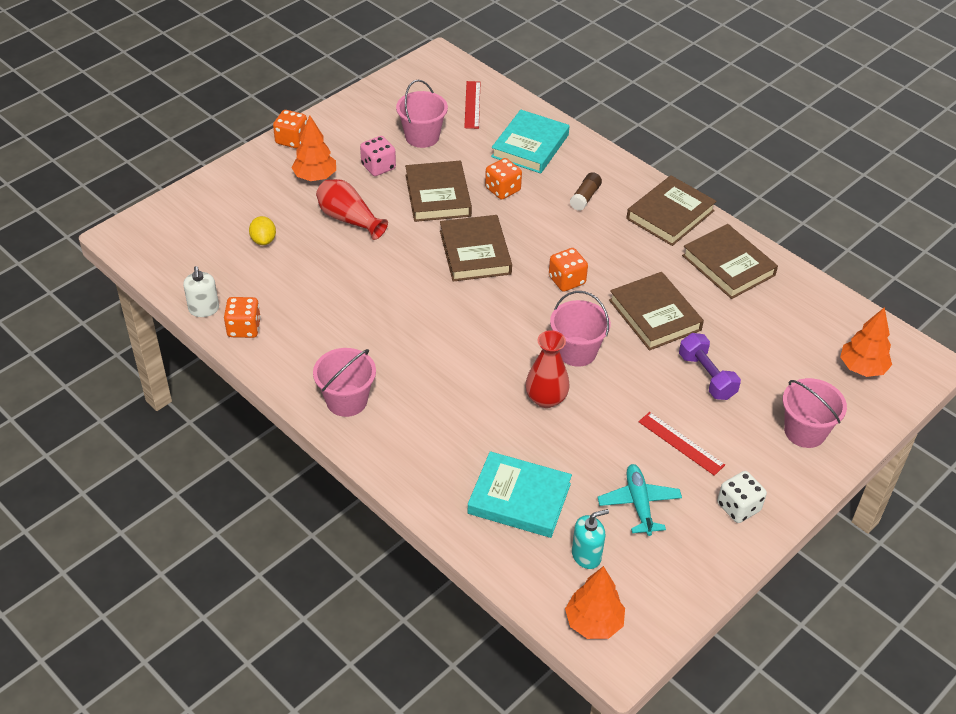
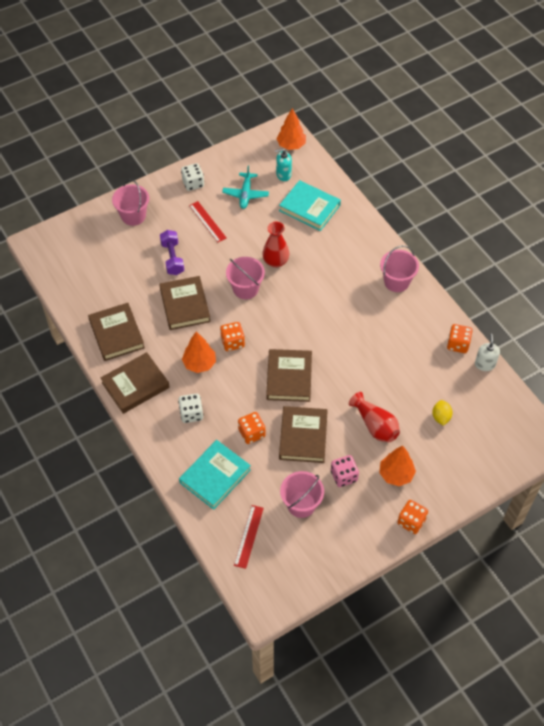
camera: 165 degrees left, 10 degrees up
brown glue stick [570,172,602,211] -> white dice [178,393,204,423]
orange tree [840,307,892,377] -> orange tree moved to [182,331,216,373]

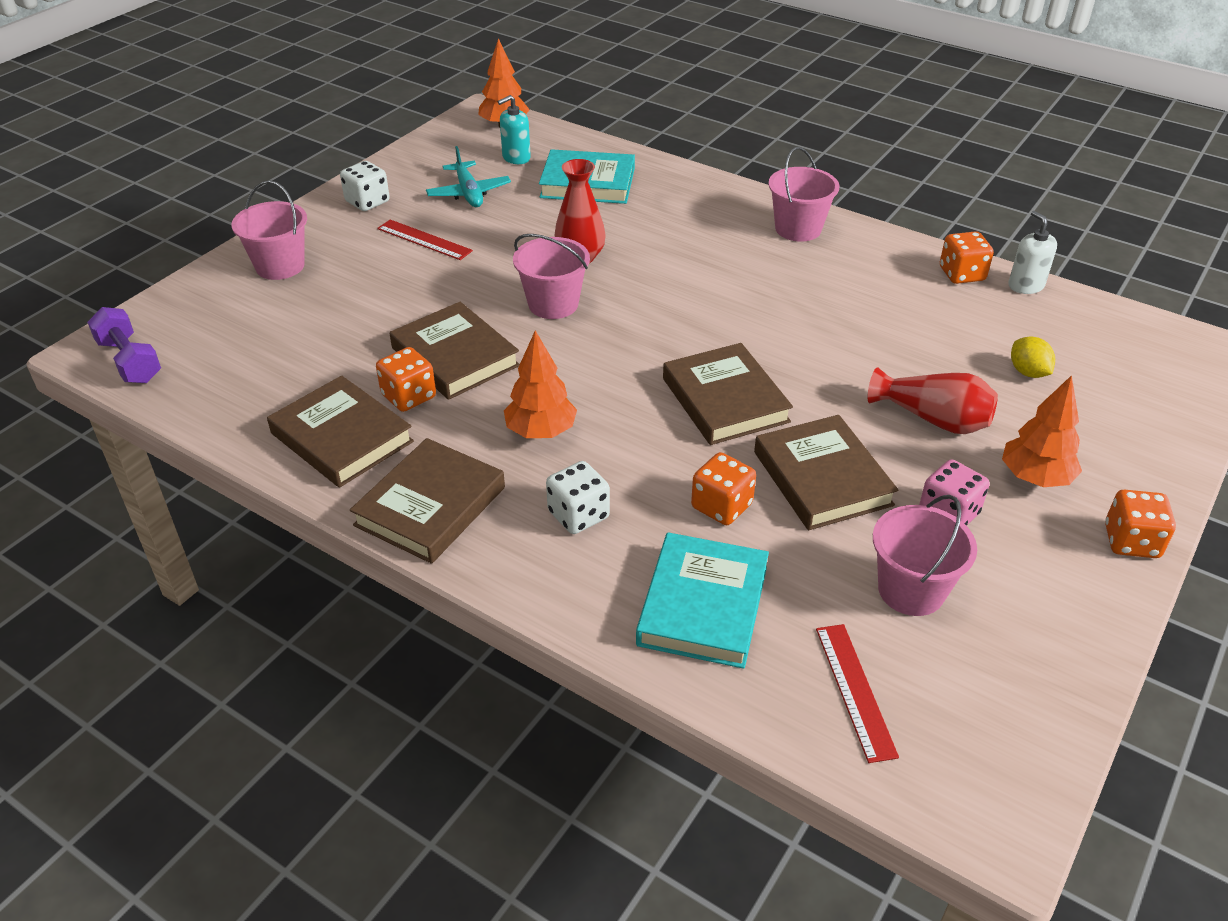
camera: 25 degrees left, 15 degrees down
purple dumbbell [160,230,184,275] -> purple dumbbell moved to [87,307,161,383]
orange dice [220,322,245,351] -> orange dice moved to [376,347,436,412]

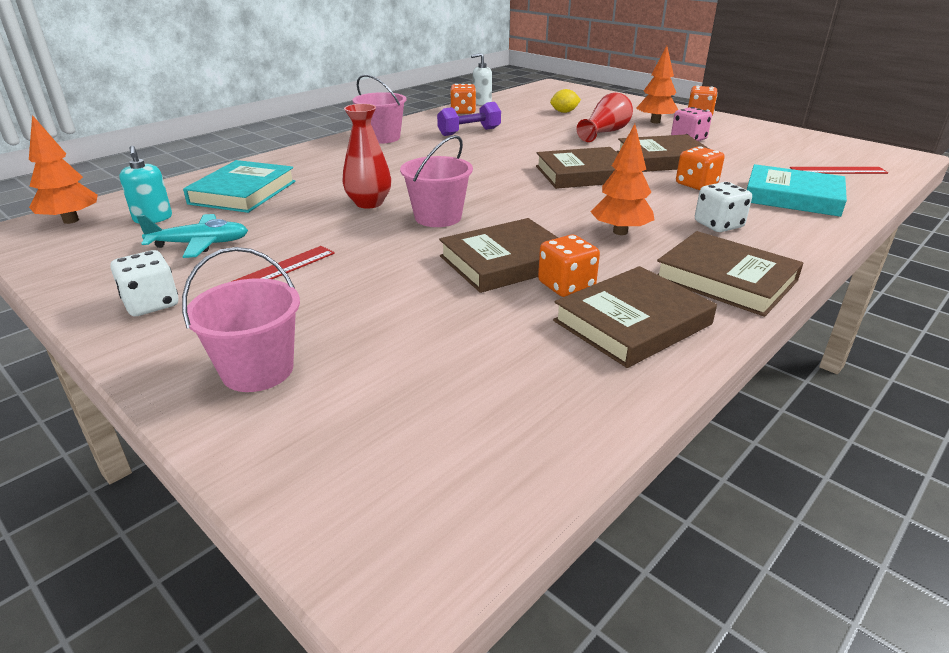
camera: 80 degrees left, 10 degrees down
purple dumbbell [87,307,161,383] -> purple dumbbell moved to [437,102,501,136]
pink bucket [873,495,977,616] -> none

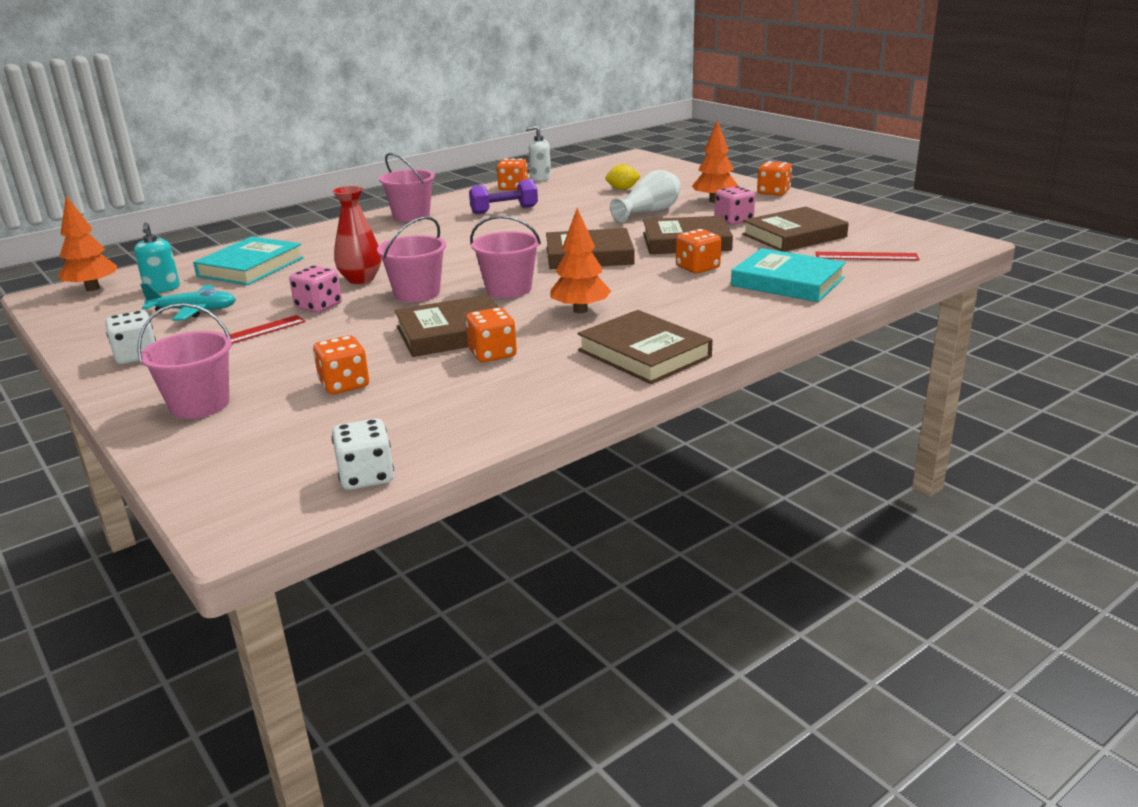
camera: 10 degrees right, 5 degrees down
brown book [553,266,717,368] -> brown book moved to [742,207,849,252]
red vase [577,92,633,142] -> white vase [610,170,680,223]
white dice [695,182,752,232] -> white dice moved to [332,418,394,490]
none -> pink dice [289,265,342,313]
none -> orange dice [313,335,369,394]
none -> pink bucket [470,215,541,298]

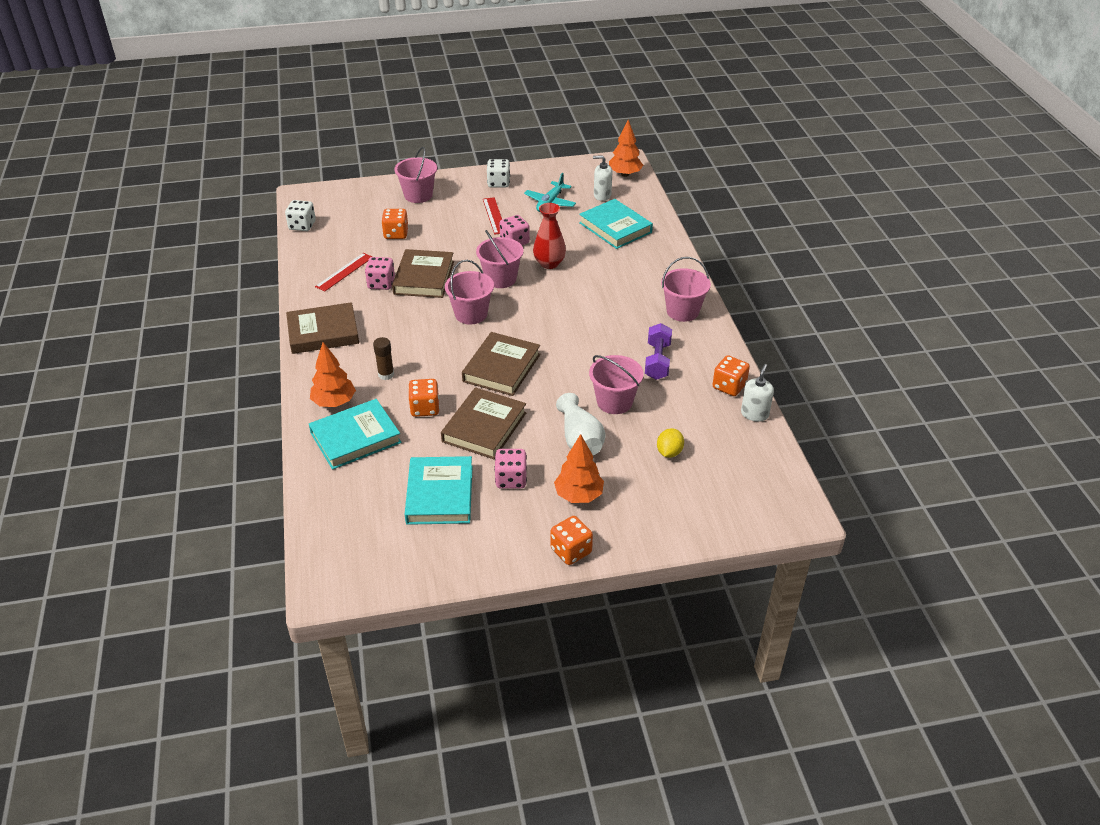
camera: 115 degrees right, 15 degrees up
turquoise soap dispenser [134,222,180,293] -> white soap dispenser [593,155,612,201]
orange dice [466,307,517,362] -> pink dice [365,257,395,290]
orange tree [550,208,611,314] -> orange tree moved to [310,342,356,407]
brown book [742,207,849,252] -> turquoise book [405,456,473,525]
red ruler [815,252,920,261] -> red ruler moved to [315,253,372,292]
none -> brown glue stick [373,337,394,380]
none -> pink bucket [589,355,644,414]

